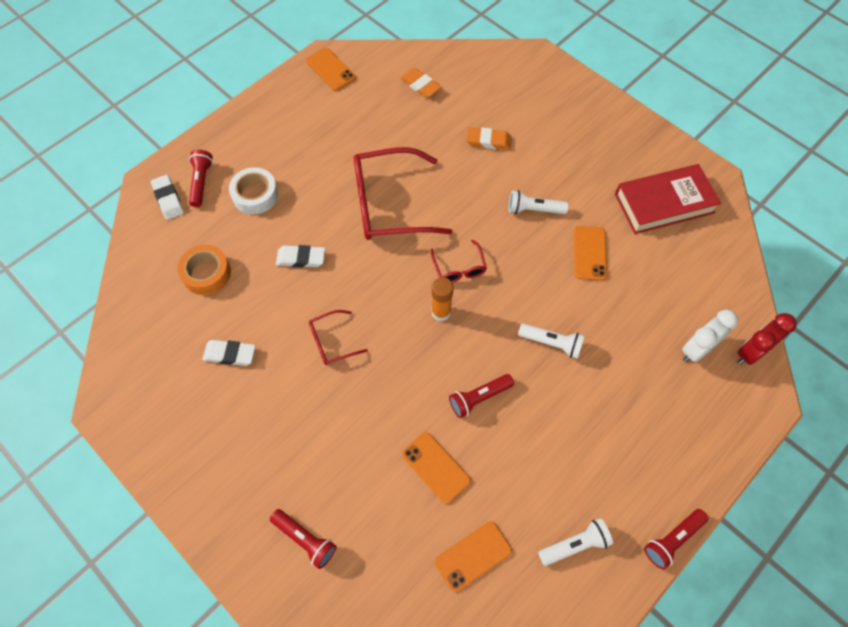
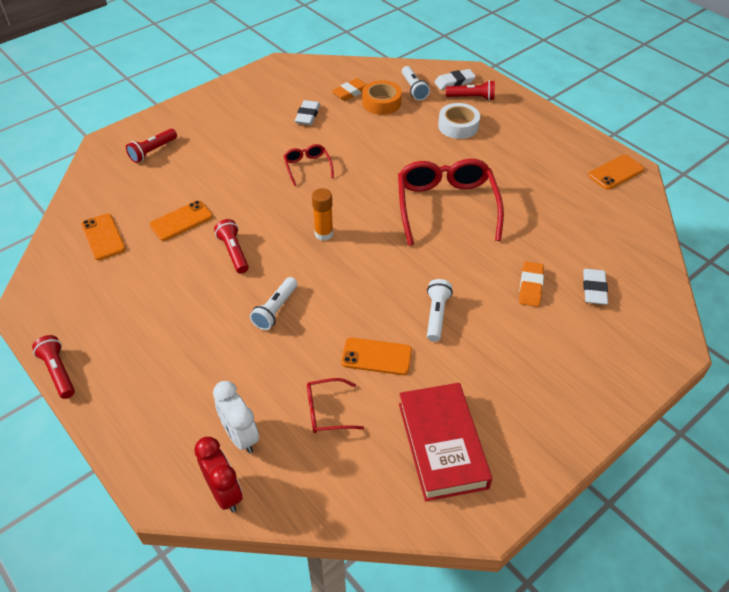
camera: 95 degrees right, 15 degrees down
white eraser [276,245,325,268] -> white eraser moved to [583,269,608,305]
orange eraser [400,68,441,98] -> orange eraser moved to [332,78,367,101]
red glasses [431,240,487,283] -> red glasses moved to [307,378,364,433]
white flashlight [538,518,613,566] -> white flashlight moved to [402,66,430,100]

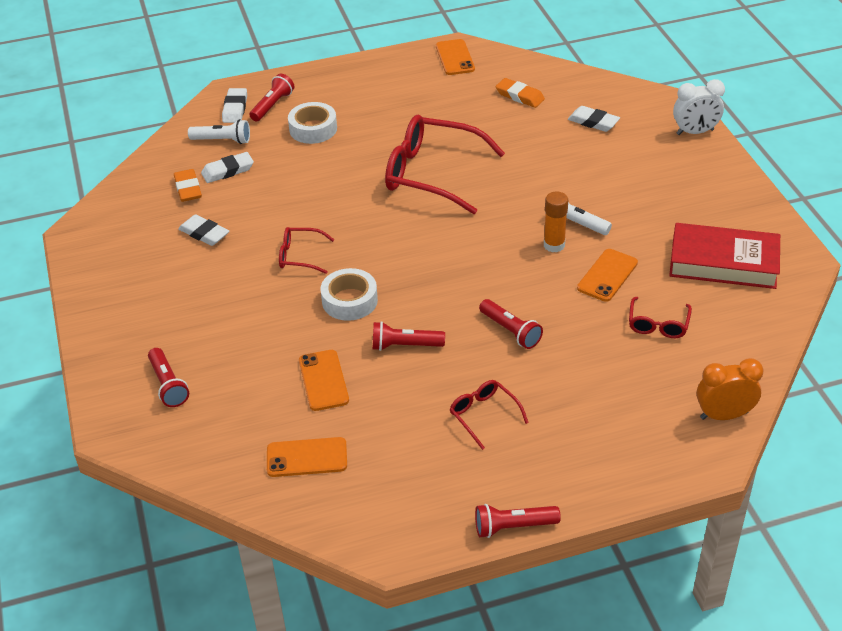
camera: 65 degrees left, 5 degrees down
red clock [194,437,242,512] -> orange clock [697,358,764,420]
white clock [213,381,259,453] -> white clock moved to [673,79,725,135]
white flashlight [250,277,297,330] -> red flashlight [479,299,543,349]
orange glue stick [312,188,333,241] -> orange glue stick moved to [544,192,568,252]
orange tape [362,80,402,115] -> white eraser [201,152,254,183]
orange eraser [519,261,544,307] -> orange eraser moved to [496,78,545,108]
none -> white tape [321,268,378,321]
none -> red glasses [450,380,529,450]

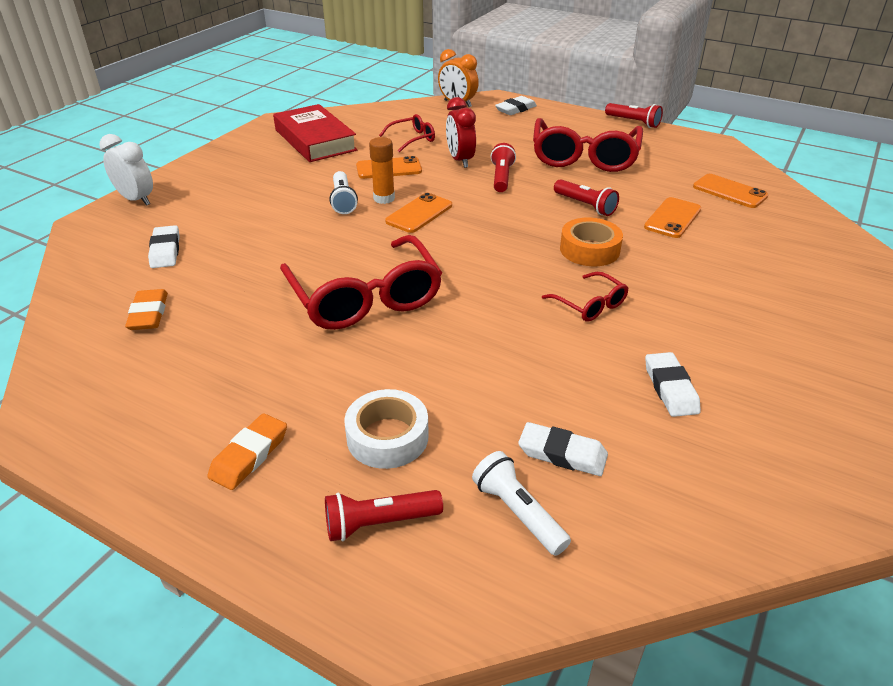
camera: 135 degrees left, 5 degrees down
red flashlight [148,348,189,407] -> none
orange eraser [174,169,202,202] -> orange eraser moved to [207,413,287,490]
white eraser [222,88,247,123] -> white eraser moved to [495,96,537,115]
white tape [321,268,378,321] -> orange tape [560,218,623,266]
orange phone [436,39,475,75] -> orange phone moved to [385,193,452,233]
red glasses [450,380,529,450] -> red glasses [533,118,643,172], size x2.10
none -> red clock [446,97,476,168]

